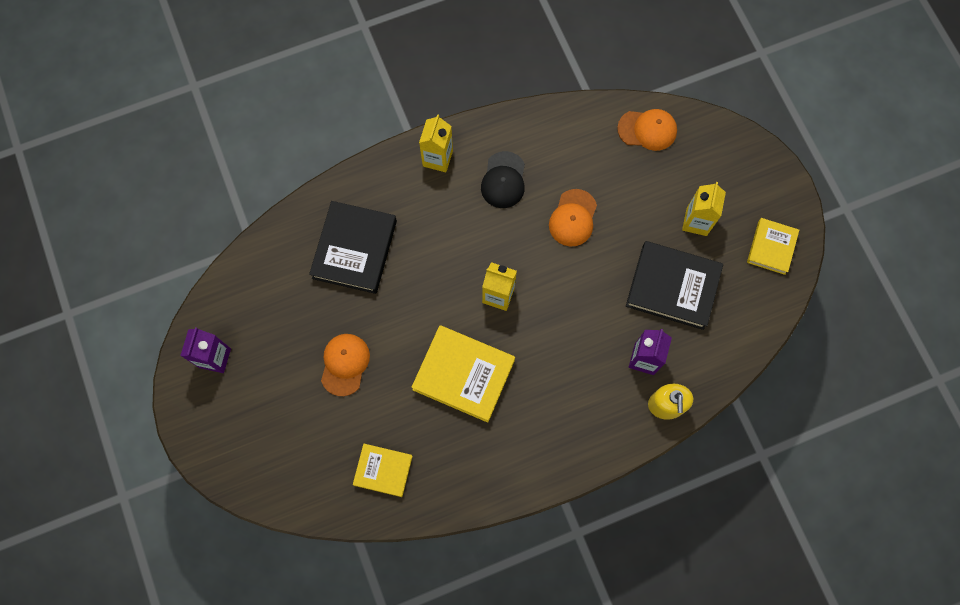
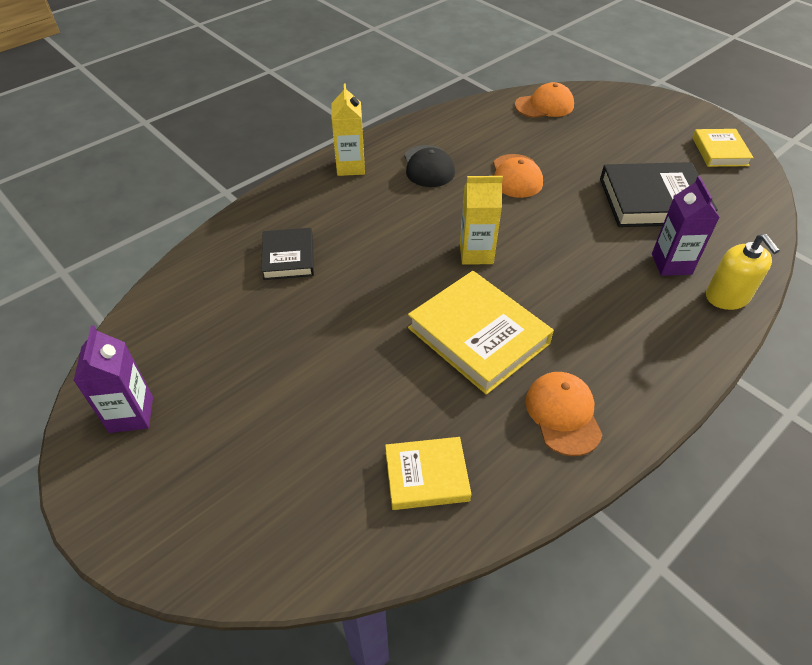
camera: 20 degrees left, 25 degrees down
black book [309,201,397,294] -> black book [261,228,314,280], size x0.59
orange cap [321,334,370,396] -> orange cap moved to [526,372,602,456]
yellow book [411,325,515,423] -> yellow book turned 45 degrees clockwise [408,271,554,395]
yellow carton [682,182,726,236] -> none

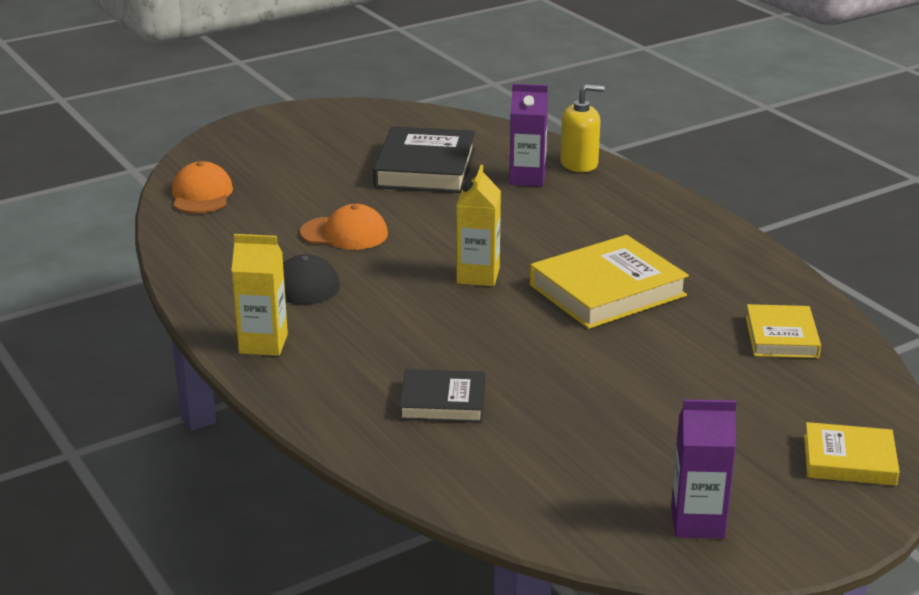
camera: 80 degrees left, 20 degrees down
orange cap [526,372,602,456] -> none
yellow book [692,129,754,167] -> yellow book moved to [804,422,900,486]

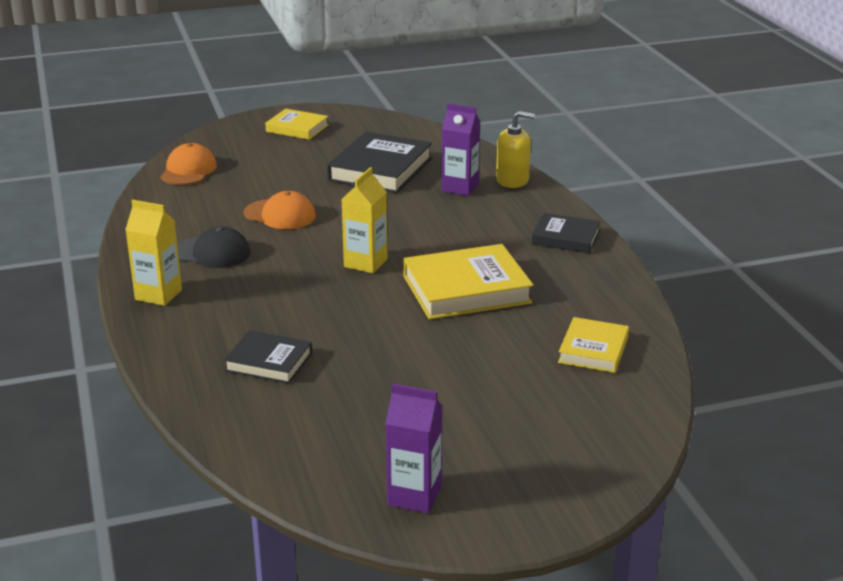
camera: 15 degrees right, 0 degrees up
yellow book [804,422,900,486] -> yellow book moved to [265,109,329,140]
none -> black book [532,213,601,253]

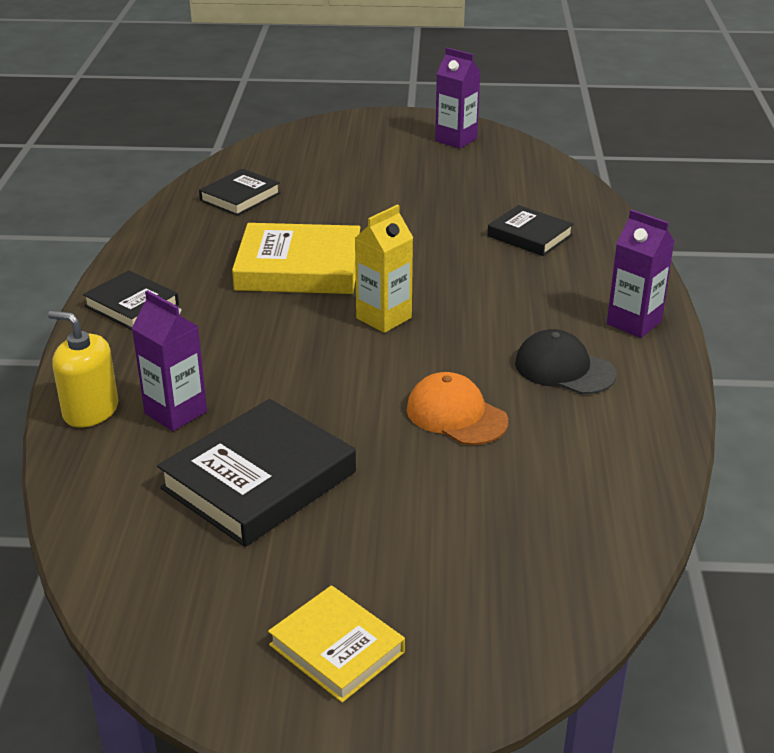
camera: 160 degrees left, 5 degrees up
yellow carton [125,200,182,306] -> purple carton [607,209,675,338]
orange cap [160,143,217,185] -> none
yellow book [558,317,629,373] -> black book [199,169,280,216]

